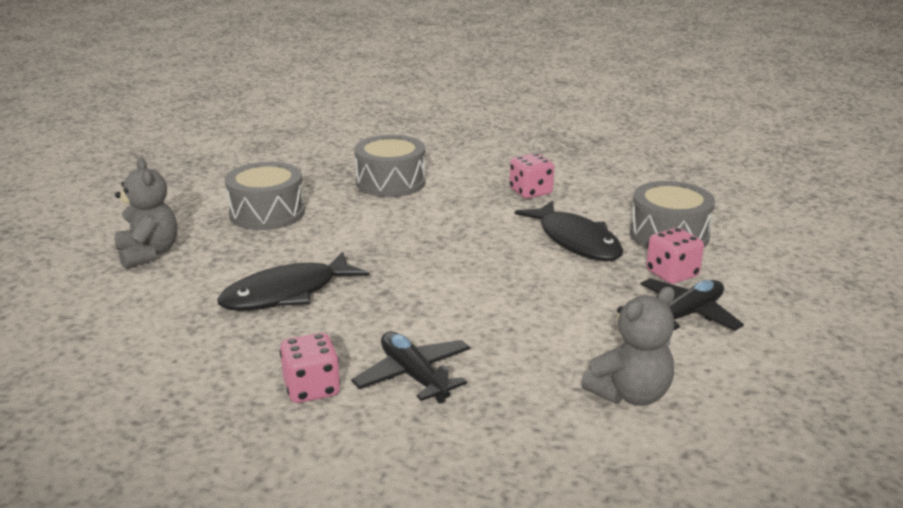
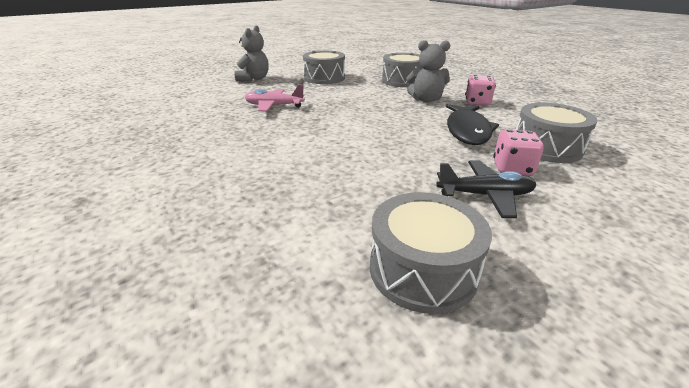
camera: 40 degrees right, 5 degrees up
black fish [217,252,369,311] -> pink plane [245,85,305,112]
pink dice [280,333,341,403] -> none
black plane [351,331,471,404] -> none
grey teddy bear [581,287,675,406] -> grey teddy bear moved to [406,40,450,102]
none -> grey drum [370,192,492,314]

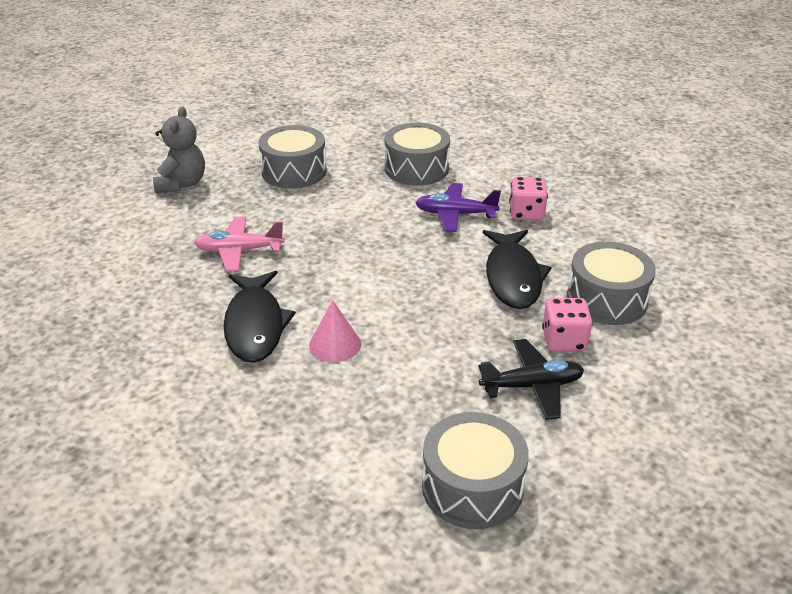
camera: 10 degrees left, 5 degrees up
grey teddy bear [406,40,450,102] -> purple plane [415,183,501,232]
none -> black fish [223,271,296,363]
none -> pink cone [309,300,361,362]

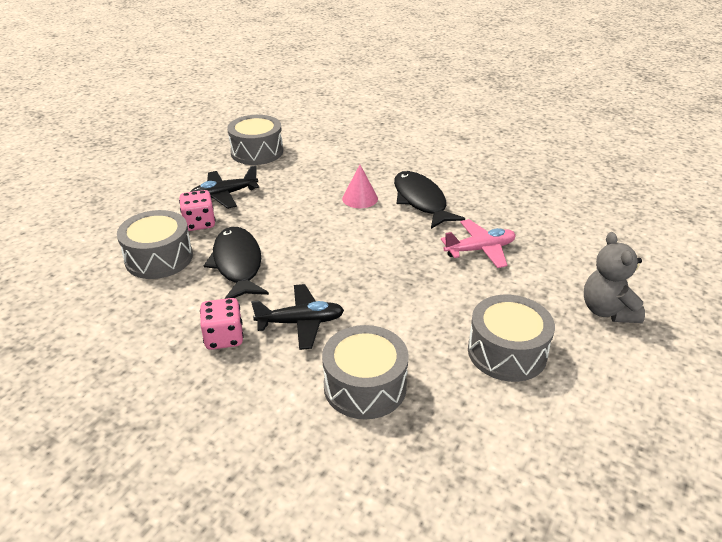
camera: 165 degrees right, 0 degrees up
purple plane [415,183,501,232] -> black plane [251,284,344,350]

